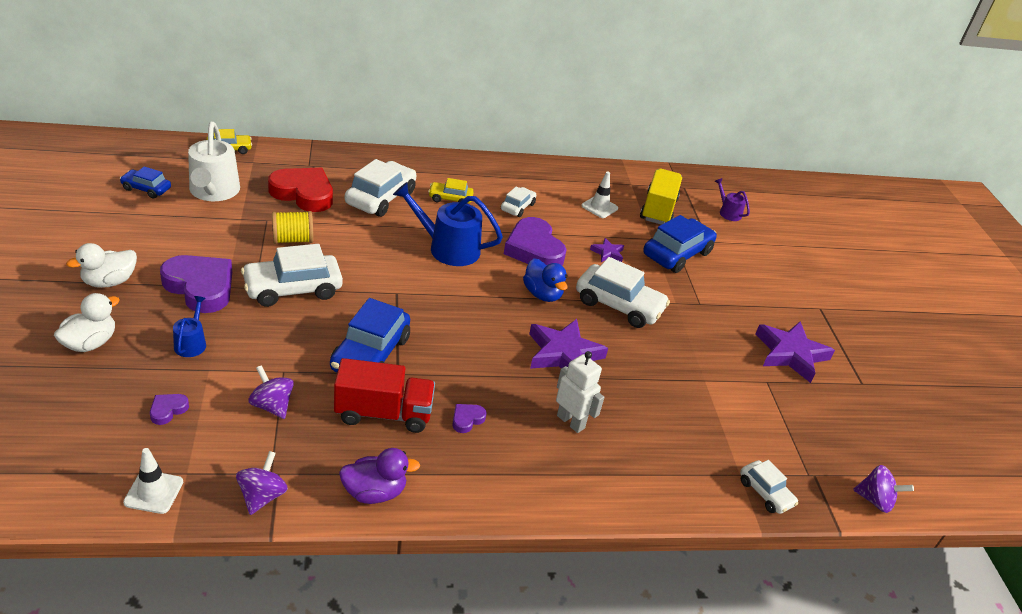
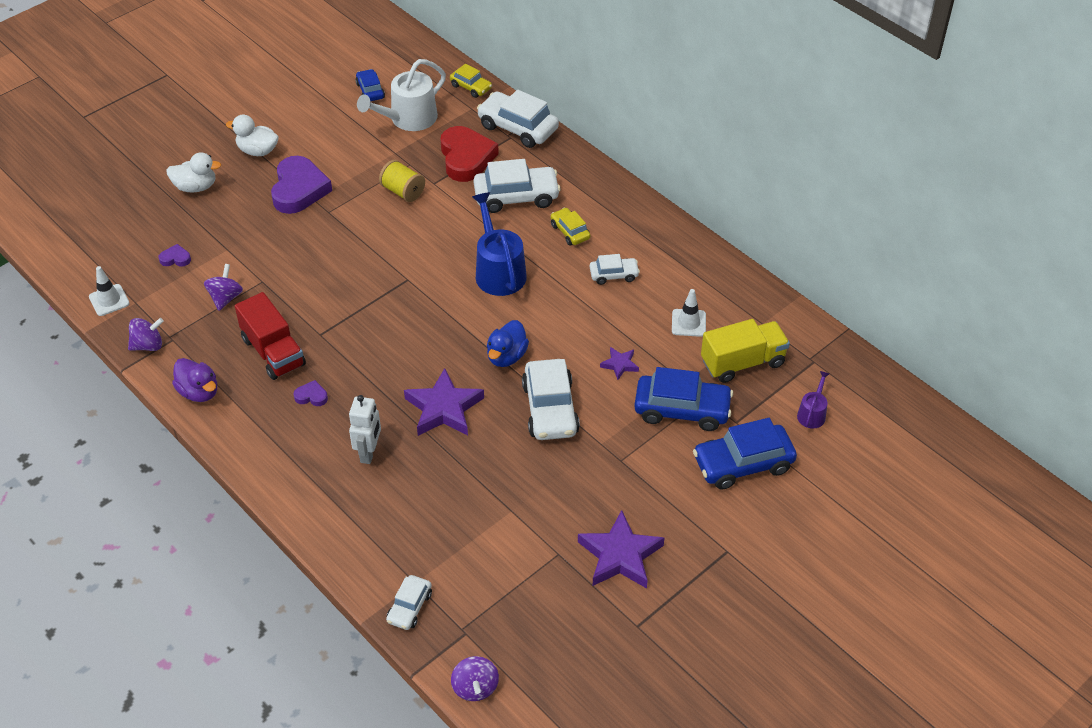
camera: 60 degrees right, 10 degrees up
blue watering can [173,296,206,357] -> none
white car [241,244,343,307] -> white car moved to [477,90,559,148]
blue car [330,298,410,372] -> blue car moved to [693,418,797,489]
purple heart [504,217,567,266] -> none

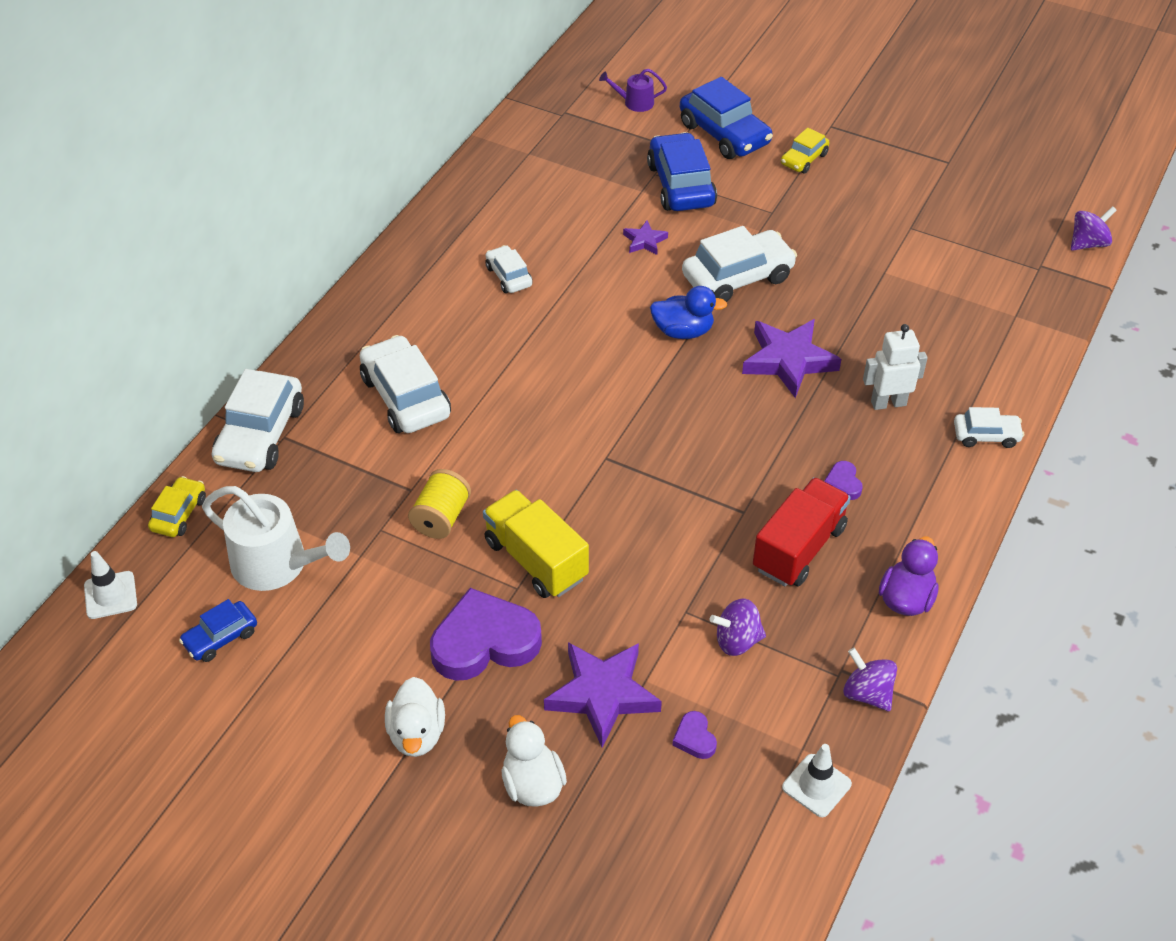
camera: 110 degrees left, 0 degrees up
white car [386,575,432,630] -> white car moved to [954,407,1024,448]
red heart [441,126,499,182] -> none
blue watering can [472,192,527,296] -> none
yellow car [551,208,590,246] -> yellow car moved to [781,128,829,174]
purple star [578,510,664,588] -> purple star moved to [544,642,662,748]
white traffic cone [672,289,706,337] -> white traffic cone moved to [84,551,137,619]
yellow truck [701,319,790,383] -> yellow truck moved to [483,490,589,598]

